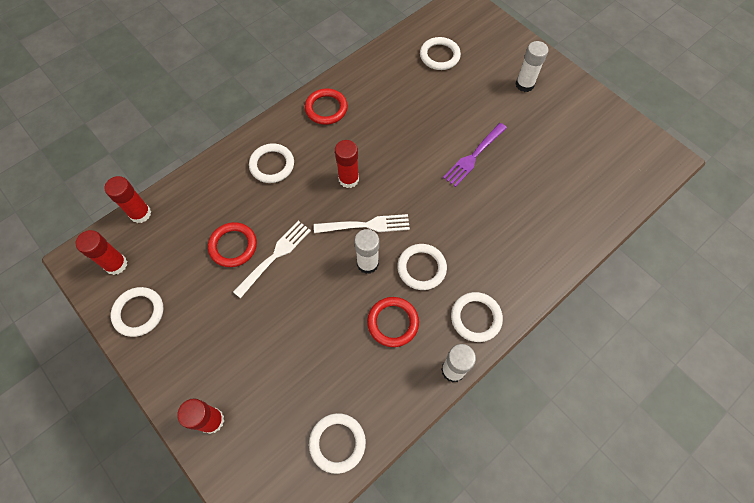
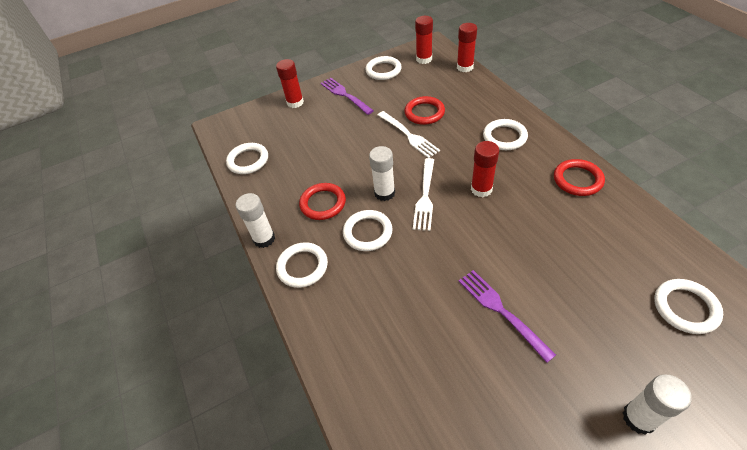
camera: 110 degrees right, 15 degrees down
none -> purple fork [321,78,374,115]

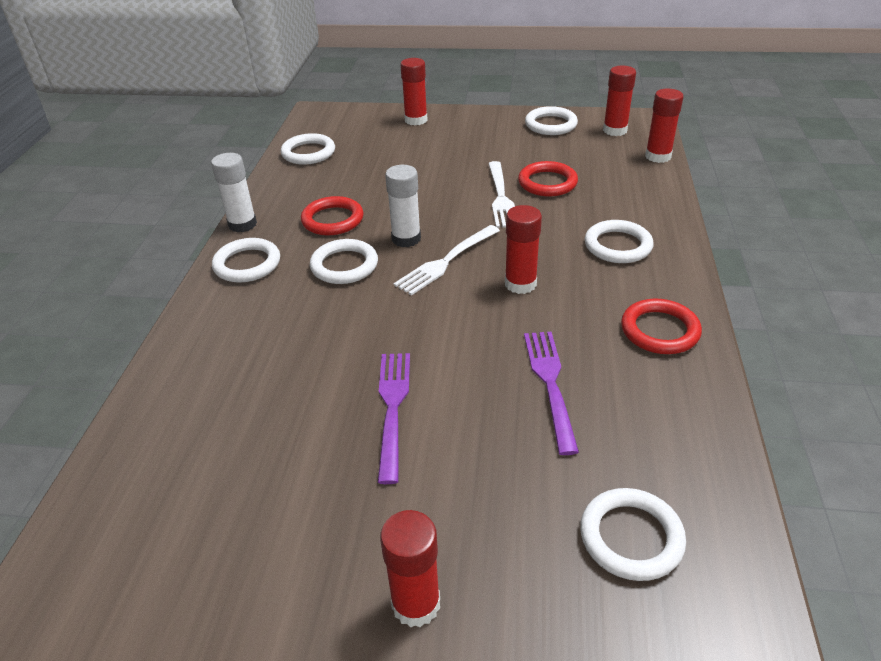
camera: 30 degrees right, 10 degrees down
purple fork [321,78,374,115] -> purple fork moved to [524,332,579,455]
white glue stick [622,374,692,435] -> red glue stick [380,510,440,627]

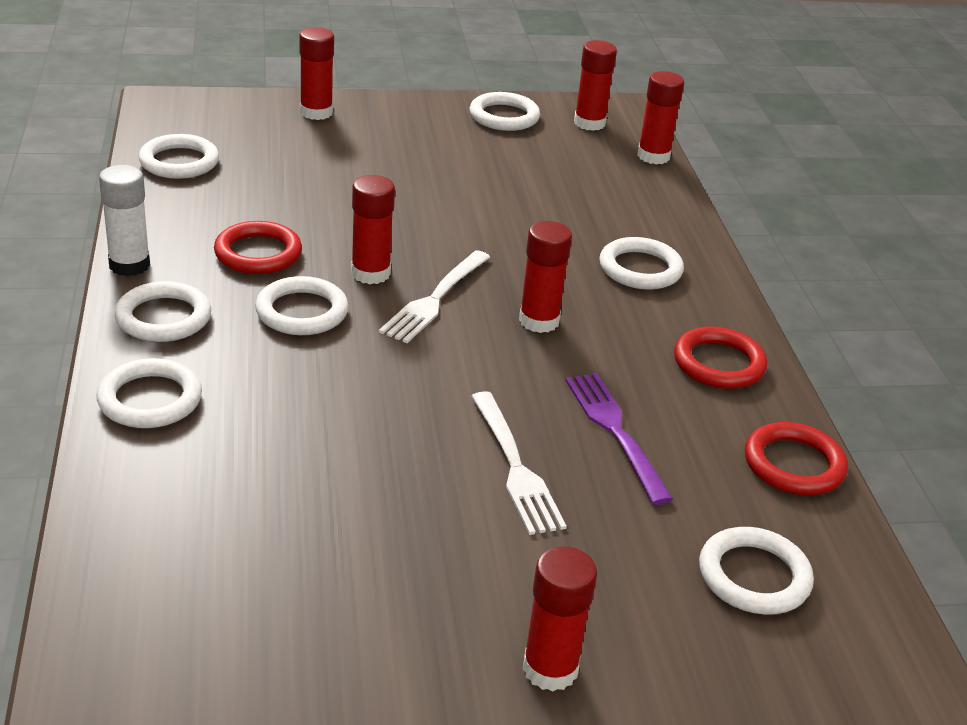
camera: 20 degrees left, 5 degrees down
purple fork [378,353,410,484] -> none
white glue stick [385,165,421,247] -> red glue stick [351,175,395,284]
white fork [488,161,515,228] -> white fork moved to [471,391,567,535]
red ring [518,161,578,197] -> red ring moved to [745,422,848,495]
none -> white ring [96,358,202,428]

